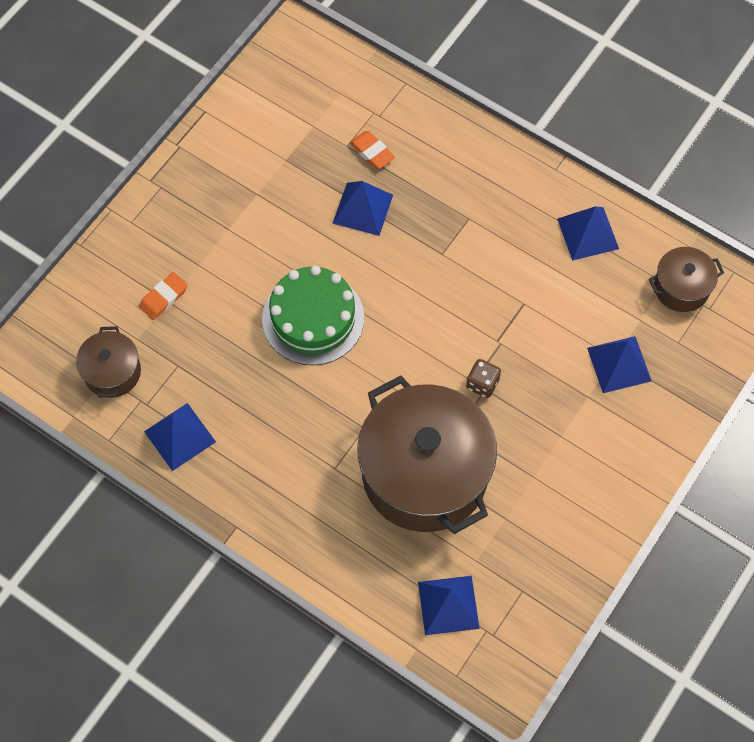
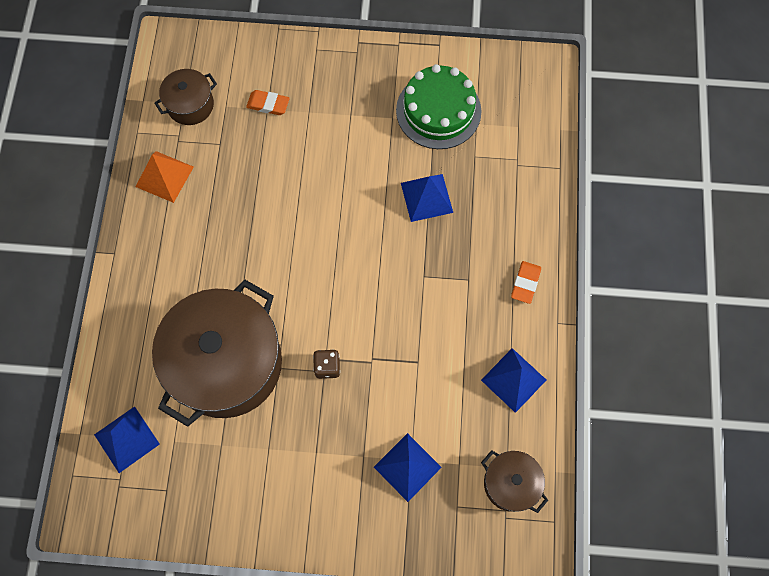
camera: 60 degrees right, 5 degrees up
blue pyramid [144,403,216,471] -> orange pyramid [136,151,194,203]
green cake [262,265,364,365] -> green cake moved to [396,64,482,149]
orange eraser [350,131,395,169] -> orange eraser moved to [511,261,541,304]

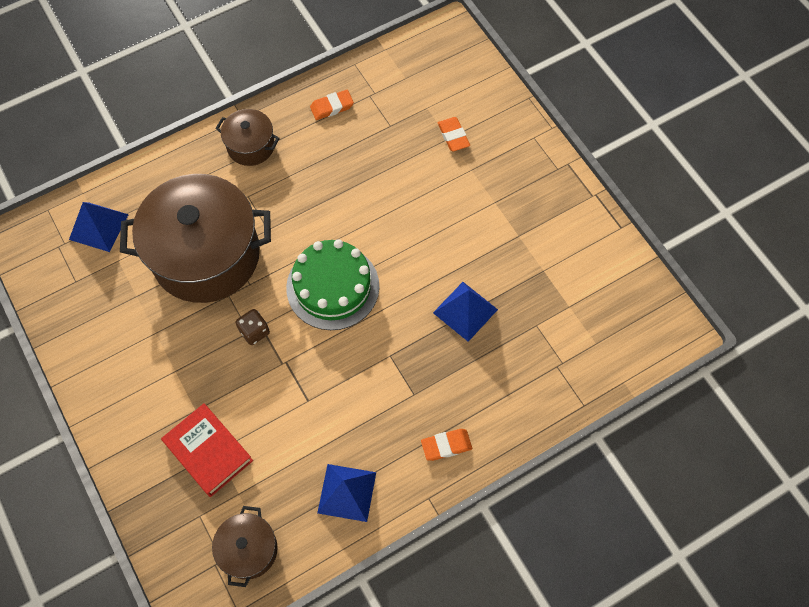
camera: 55 degrees right, 5 degrees down
orange pyramid [136,151,194,203] -> orange eraser [310,90,354,120]
brown pot [154,69,217,125] -> brown pot moved to [215,109,280,166]
blue pyramid [374,433,442,502] -> red book [161,403,253,497]
green cake [396,64,482,149] -> green cake moved to [286,239,379,330]

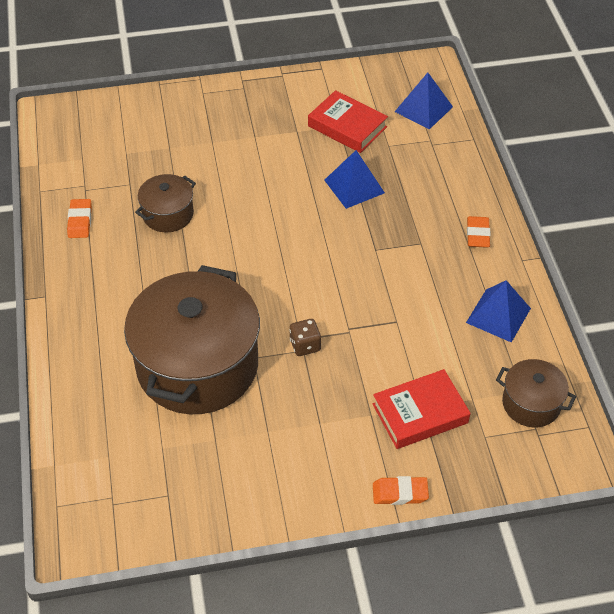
camera: 70 degrees left, 15 degrees down
blue pyramid [69,202,129,252] -> blue pyramid moved to [395,73,453,130]
brown pot [215,109,280,166] -> brown pot moved to [135,174,196,232]
green cake [286,239,379,330] -> none
orange eraser [438,117,470,152] -> orange eraser moved to [373,476,429,505]
none -> red book [308,90,388,153]

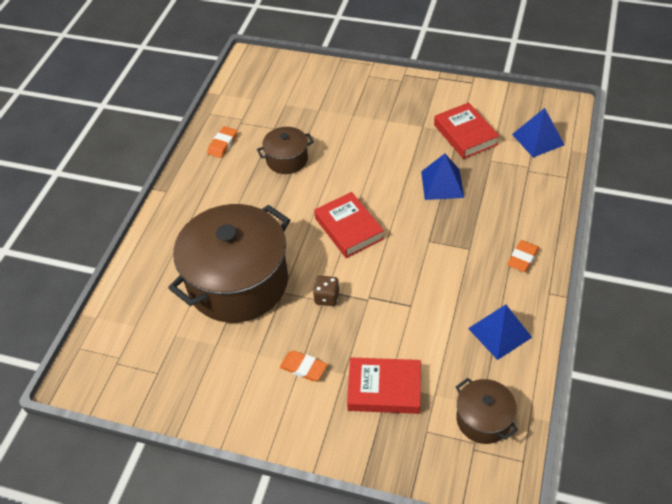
camera: 30 degrees right, 0 degrees up
orange eraser [373,476,429,505] -> orange eraser moved to [280,350,327,381]
none -> red book [314,192,384,258]

